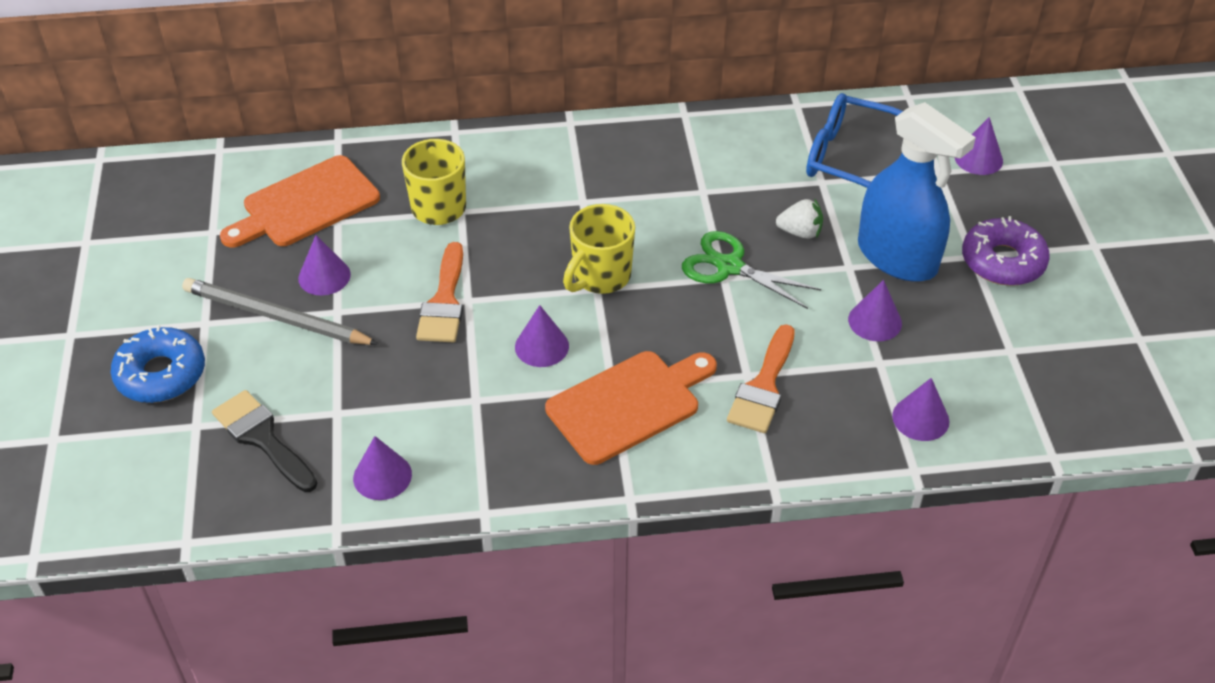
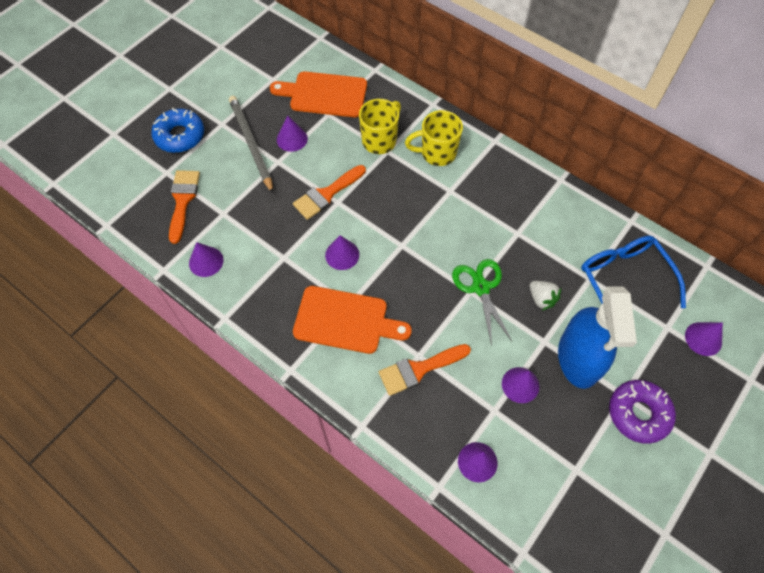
camera: 45 degrees right, 15 degrees up
black brush [212,390,317,492] -> orange brush [169,170,200,244]
yellow mug [563,204,635,294] -> yellow mug moved to [405,110,463,166]

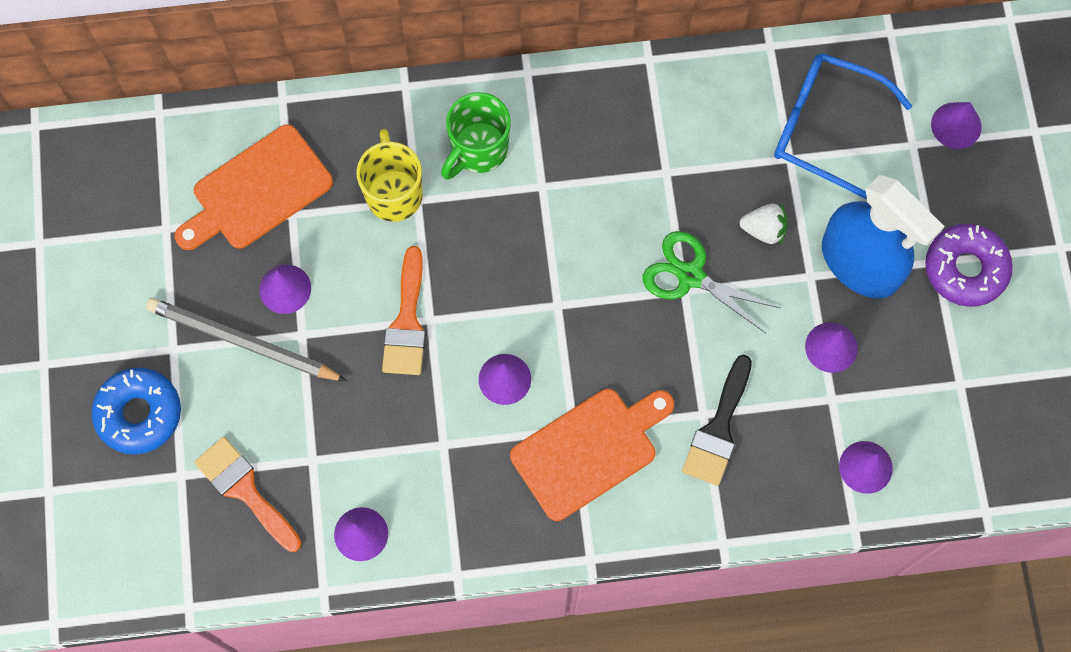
camera: 45 degrees left, 10 degrees up
orange brush [379,344,471,396] -> black brush [682,355,752,486]
yellow mug [405,110,463,166] -> green mug [441,92,511,180]

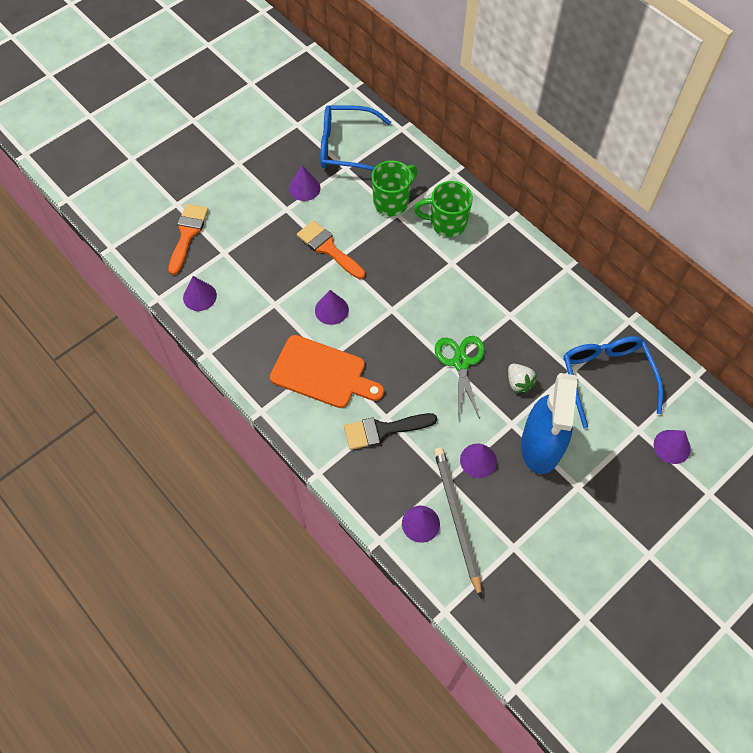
camera: 55 degrees right, 10 degrees down
blue donut [92,368,181,454] -> none
grey pencil [146,298,347,381] -> grey pencil moved to [434,447,482,599]
orange cutting board [175,124,333,250] -> blue glasses [320,105,391,171]
yellow mug [357,129,422,222] -> green mug [371,161,418,216]
orange brush [382,246,426,375] -> orange brush turned 75 degrees clockwise [297,220,365,279]
purple donut [925,224,1013,307] -> none

